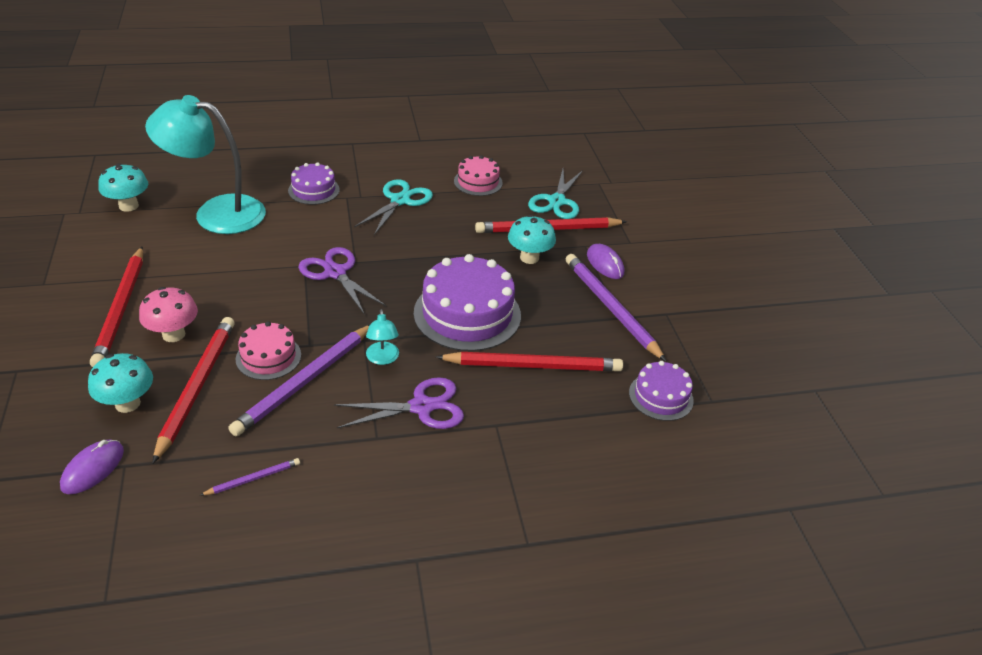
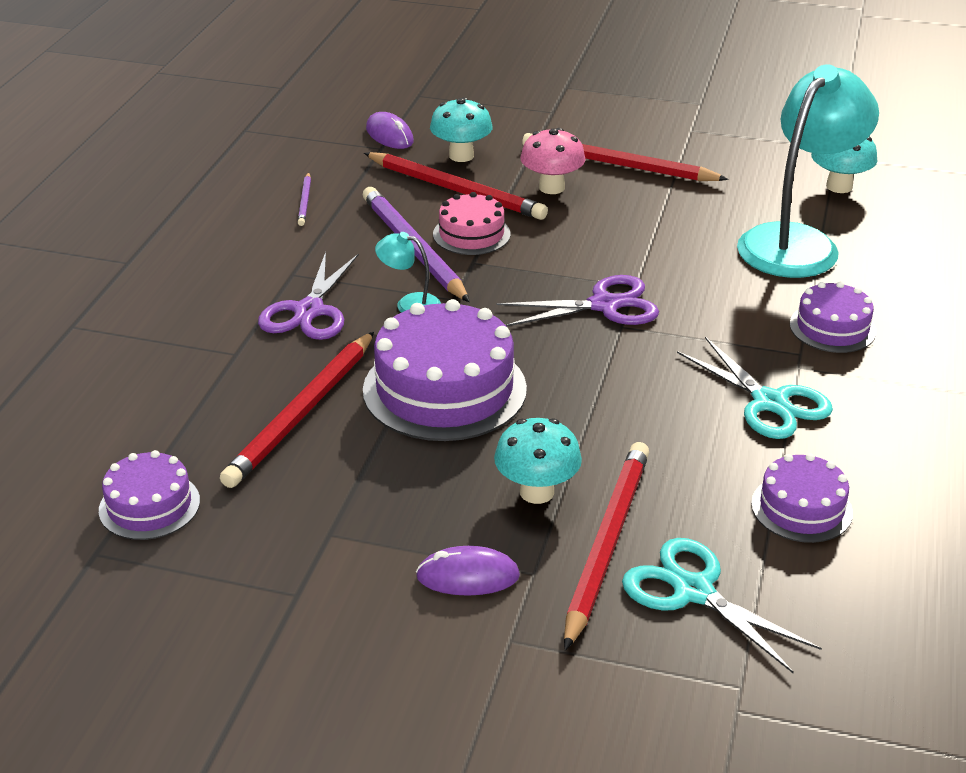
camera: 120 degrees right, 5 degrees down
pink cake [454,155,503,196] -> purple cake [751,453,853,543]
purple pencil [566,254,666,361] -> none

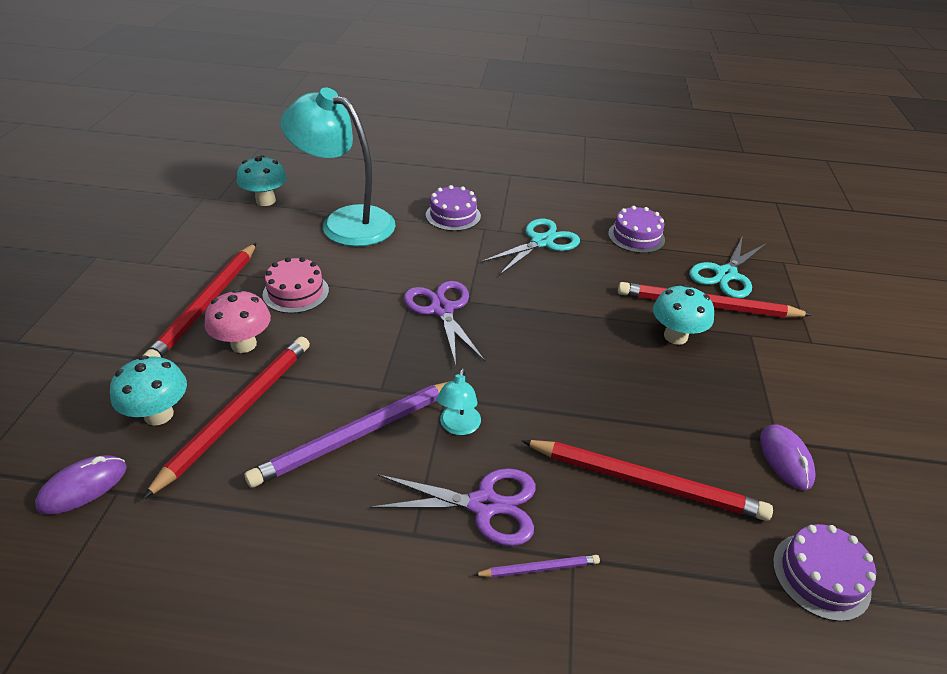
camera: 100 degrees left, 5 degrees up
purple pencil [298,172,311,226] -> purple pencil moved to [474,555,600,578]
purple cake [363,299,527,441] -> none
purple mouse [416,546,520,596] -> purple mouse moved to [760,424,816,490]
pink cake [433,192,511,255] -> pink cake moved to [262,257,329,313]

